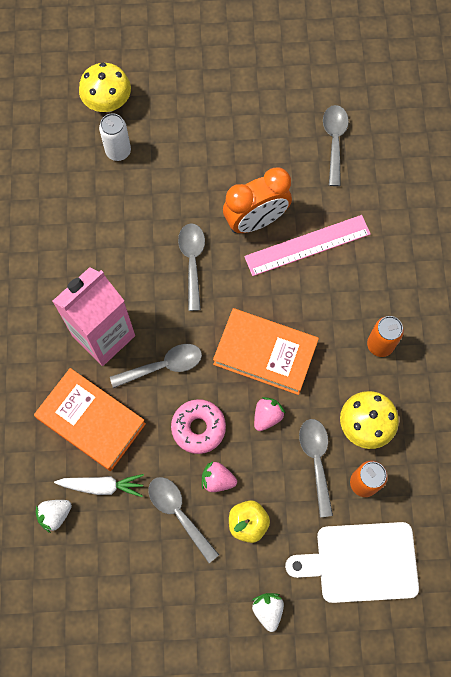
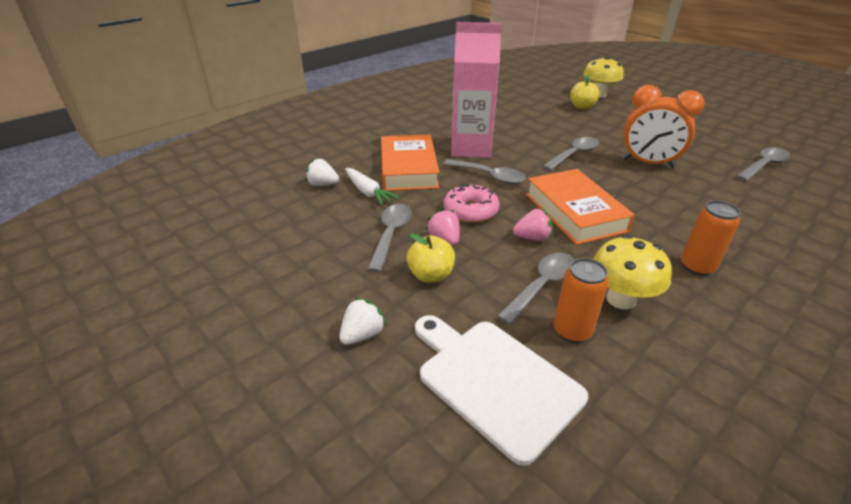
camera: 50 degrees right, 35 degrees down
white can [99,113,131,161] -> yellow apple [570,75,600,110]
pink ruler [244,215,371,276] -> none

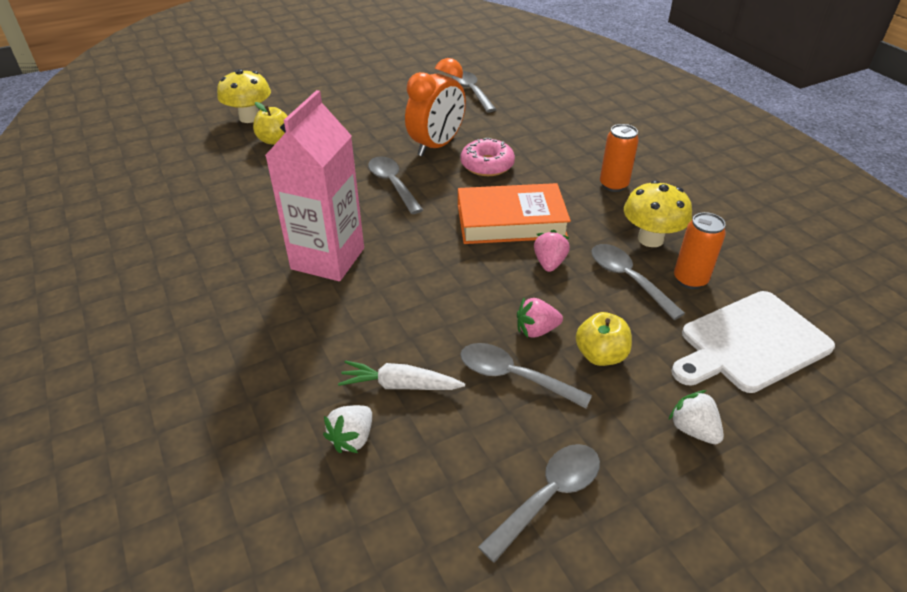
camera: 75 degrees left, 5 degrees up
white carrot [345,168,400,206] -> white carrot turned 150 degrees counterclockwise [338,360,465,390]
orange book [381,134,439,191] -> none
grey spoon [443,159,526,184] -> grey spoon moved to [478,444,600,563]
pink donut [444,184,499,223] -> pink donut moved to [461,138,515,176]

